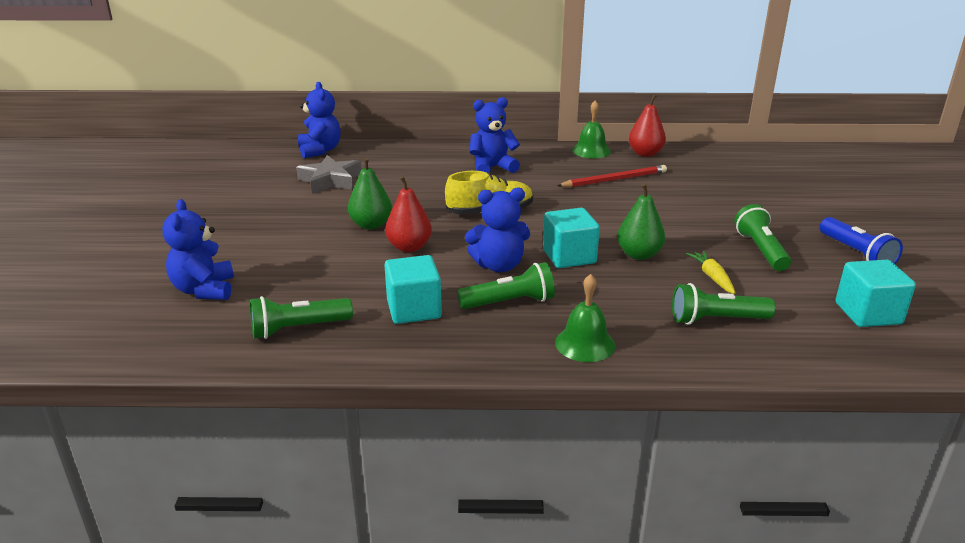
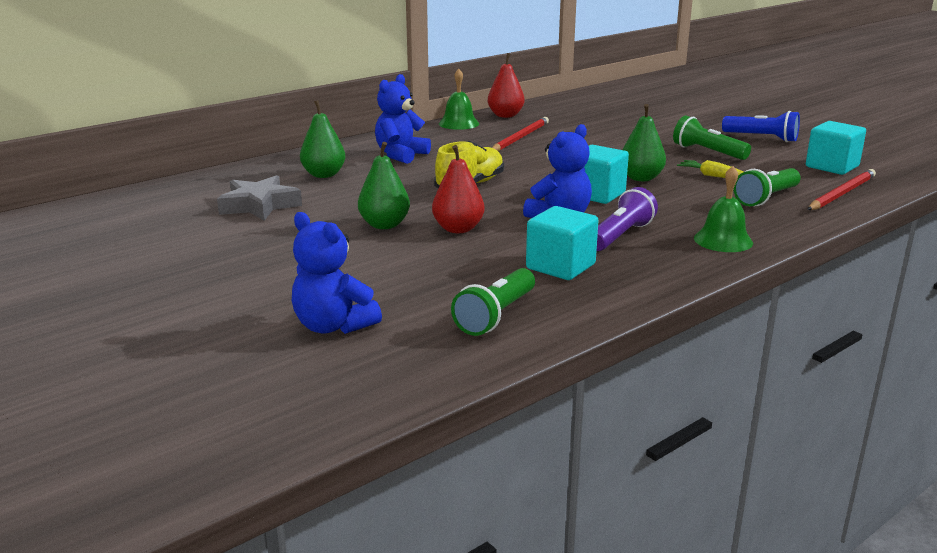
camera: 40 degrees left, 5 degrees down
blue teddy bear [298,82,341,158] -> none
green flashlight [457,262,555,309] -> purple flashlight [597,187,658,251]
none -> green pear [300,100,346,178]
none -> red pencil [807,169,876,210]

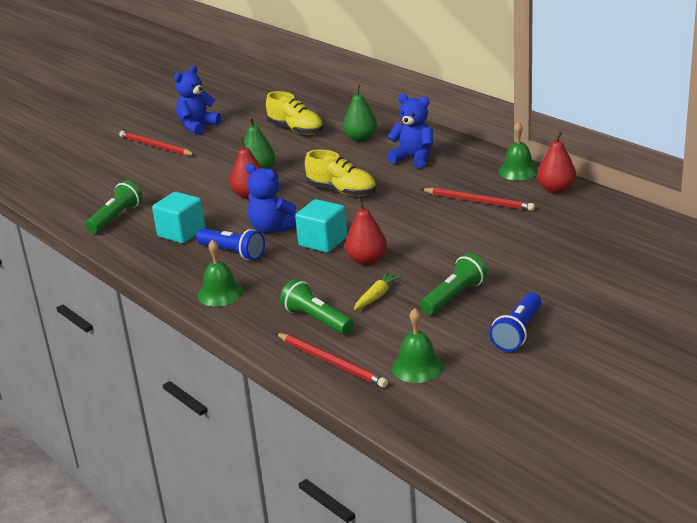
camera: 90 degrees right, 5 degrees up
grey star [217,175,302,221] -> yellow shoe [266,91,323,135]
blue teddy bear [292,212,382,334] -> blue teddy bear moved to [174,65,221,135]
green flashlight [451,268,535,336] -> green flashlight turned 90 degrees clockwise [86,180,142,233]
purple flashlight [597,187,658,251] -> blue flashlight [196,229,265,260]
green pear [623,104,666,181] -> red pear [345,198,387,266]
turquoise cube [806,121,866,175] -> green bell [392,308,444,383]
none -> red pencil [119,131,195,155]

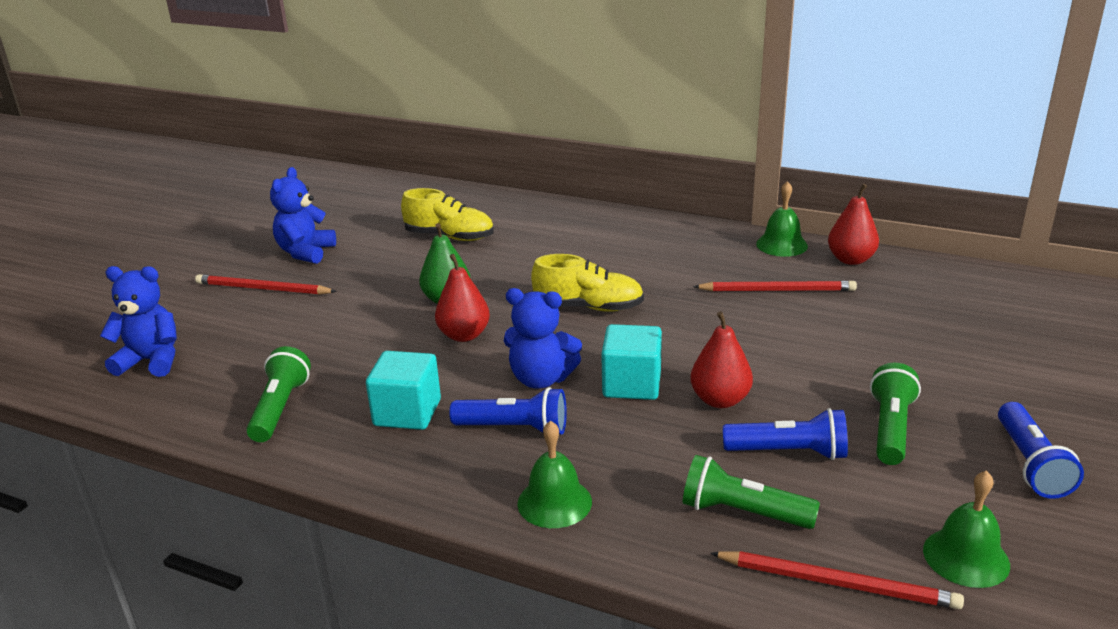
camera: 25 degrees left, 0 degrees up
green pear [343,85,377,142] -> none
yellow carrot [354,272,402,310] -> blue flashlight [723,408,848,460]
blue teddy bear [387,93,433,168] -> blue teddy bear moved to [100,266,177,377]

